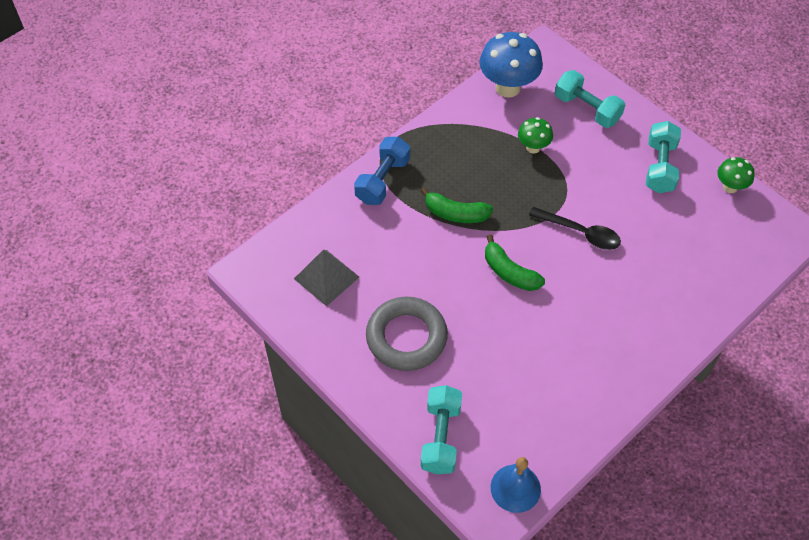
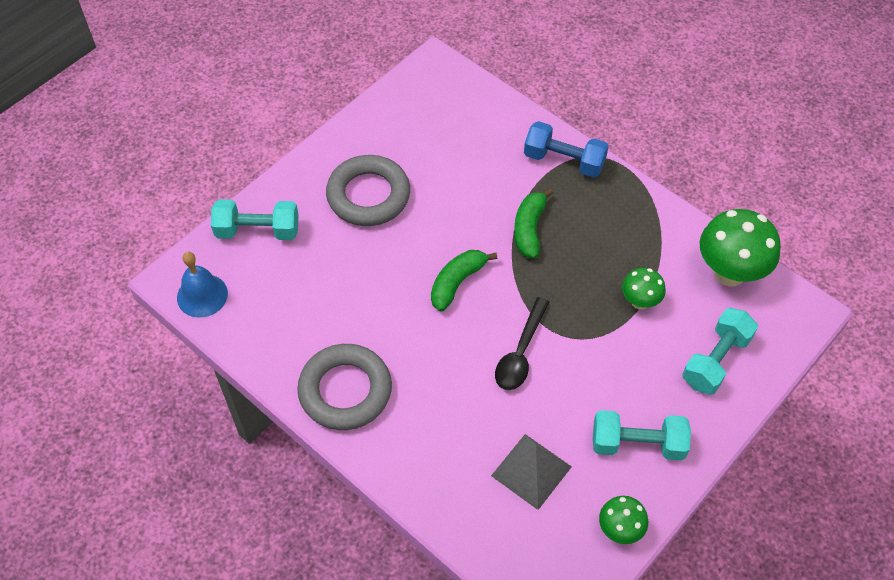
camera: 85 degrees right, 0 degrees up
grey pyramid [294,250,359,307] -> grey pyramid moved to [491,434,572,510]
blue mushroom [479,32,543,98] -> green mushroom [700,209,781,286]
none -> grey ring [297,344,392,430]

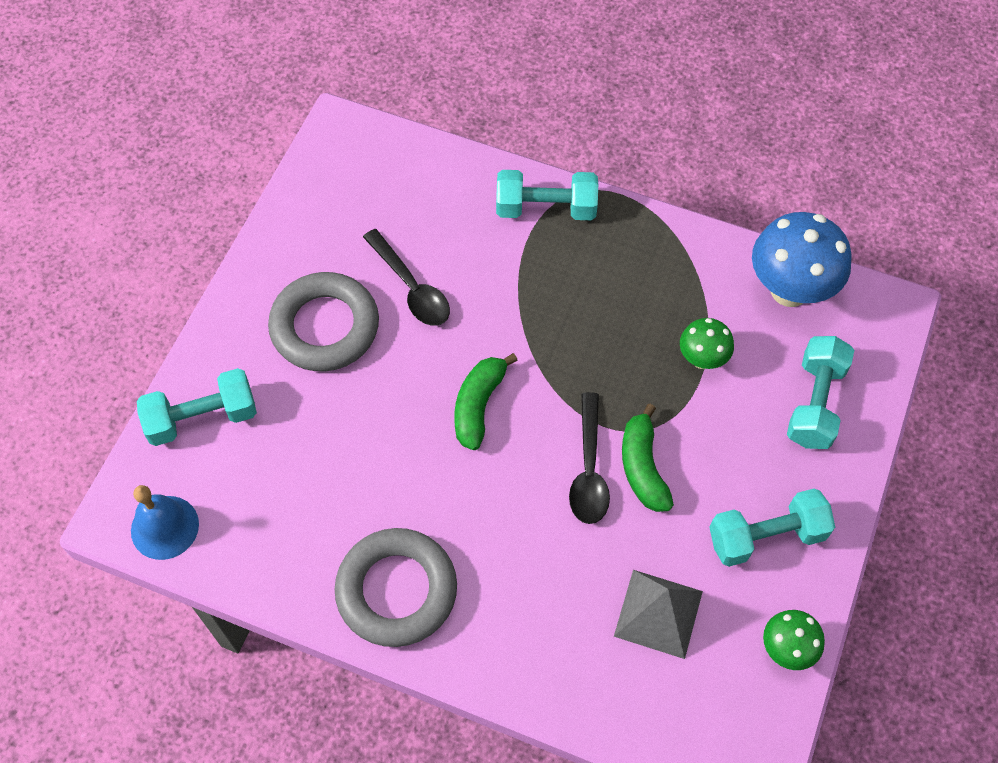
camera: 20 degrees left, 5 degrees up
green banana [514,188,553,258] -> green banana moved to [622,404,674,512]
blue dumbbell [524,121,609,178] -> turquoise dumbbell [496,170,598,220]
green mushroom [700,209,781,286] -> blue mushroom [752,212,852,307]
none -> black spoon [363,229,450,326]

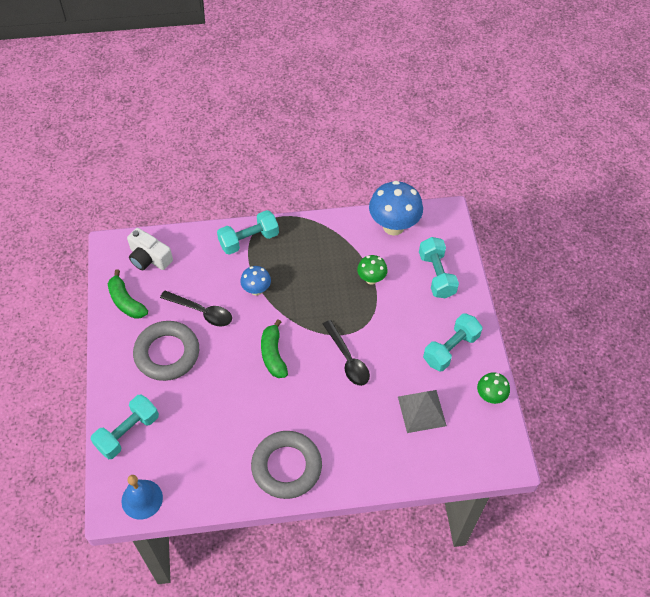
camera: 30 degrees left, 5 degrees down
green banana [622,404,674,512] -> green banana moved to [108,270,148,319]
none -> white camera [127,228,173,270]
none -> blue mushroom [240,266,271,296]

